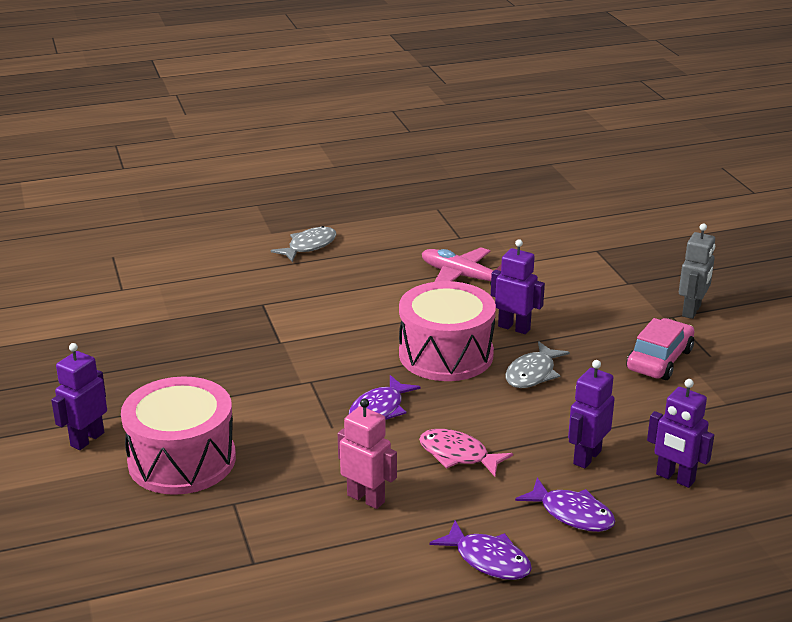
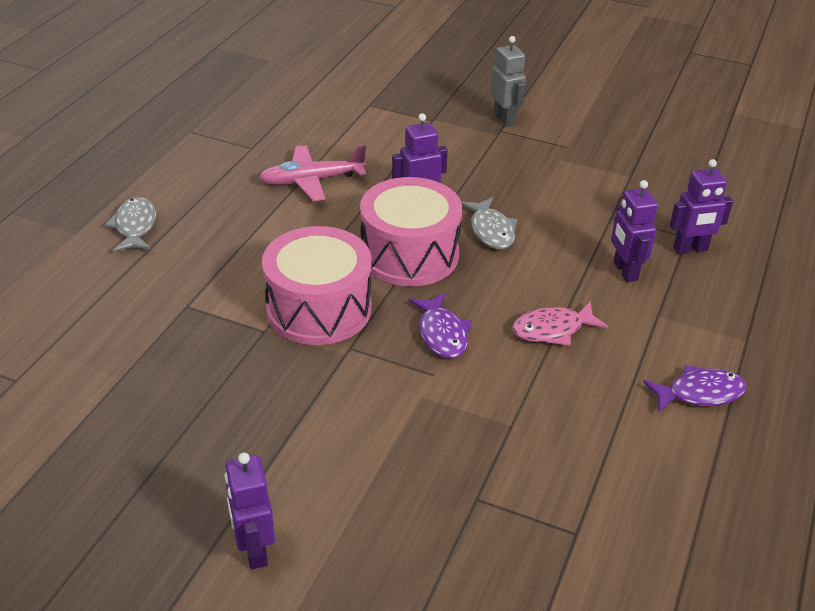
camera: 50 degrees left, 10 degrees up
pink drum [121,376,236,495] -> pink drum moved to [262,226,372,345]
pink robot [338,398,397,509] -> none
purple fish [515,477,615,532] -> none
pink car [626,318,695,380] -> none

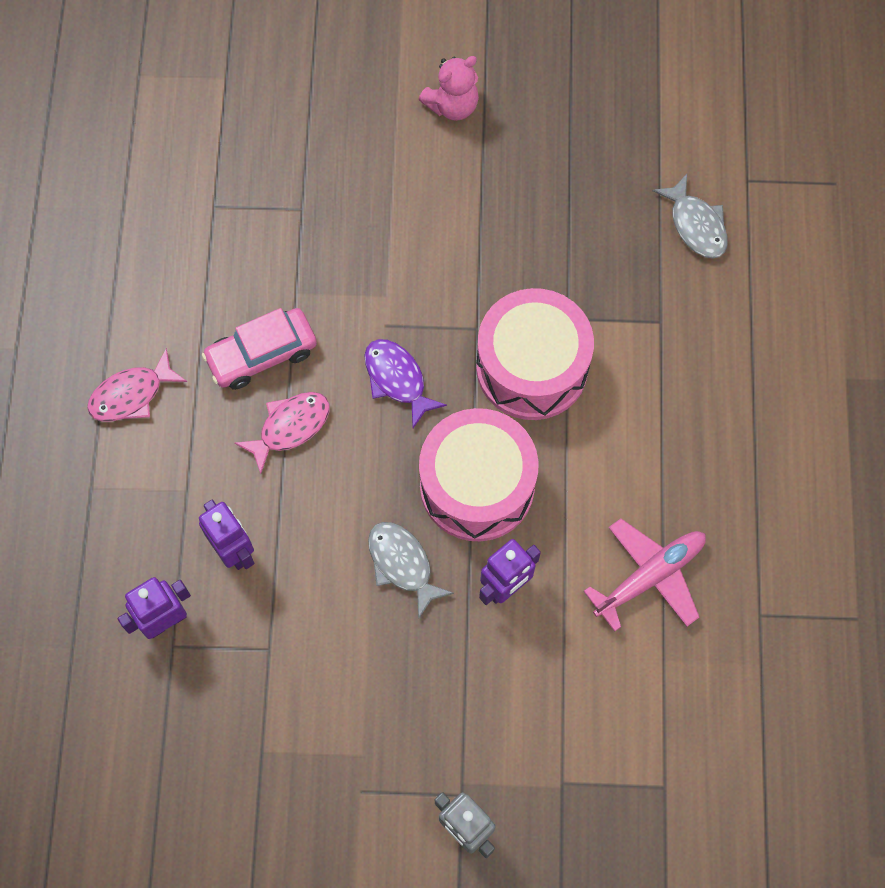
camera: 160 degrees right, 30 degrees up
grey fish [105,197,156,252] -> grey fish moved to [653,174,728,259]
purple robot [225,453,275,569] -> pink teddy bear [419,56,479,121]
purple fish [643,365,747,412] -> pink fish [87,348,187,422]
none -> pink car [202,308,317,390]

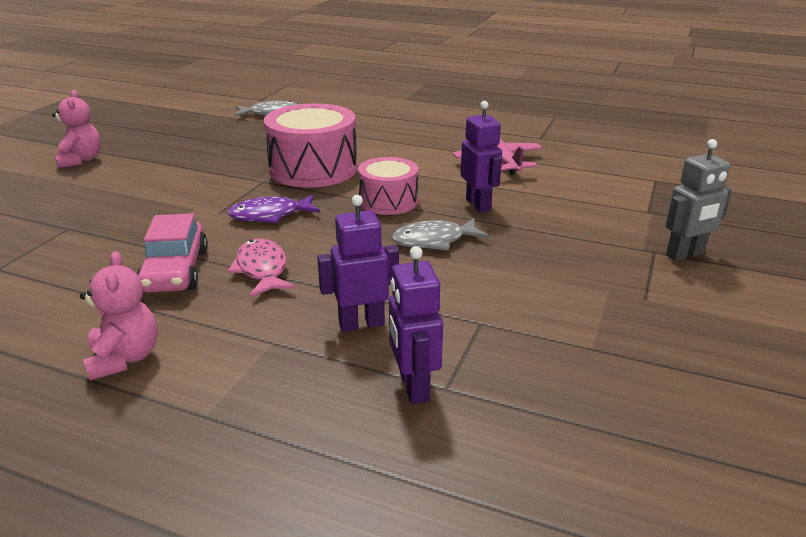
camera: 70 degrees left, 40 degrees down
pink fish [87,348,187,422] -> pink teddy bear [80,251,158,381]
pink drum [419,408,539,541] -> pink drum [358,157,418,215], size x0.61

